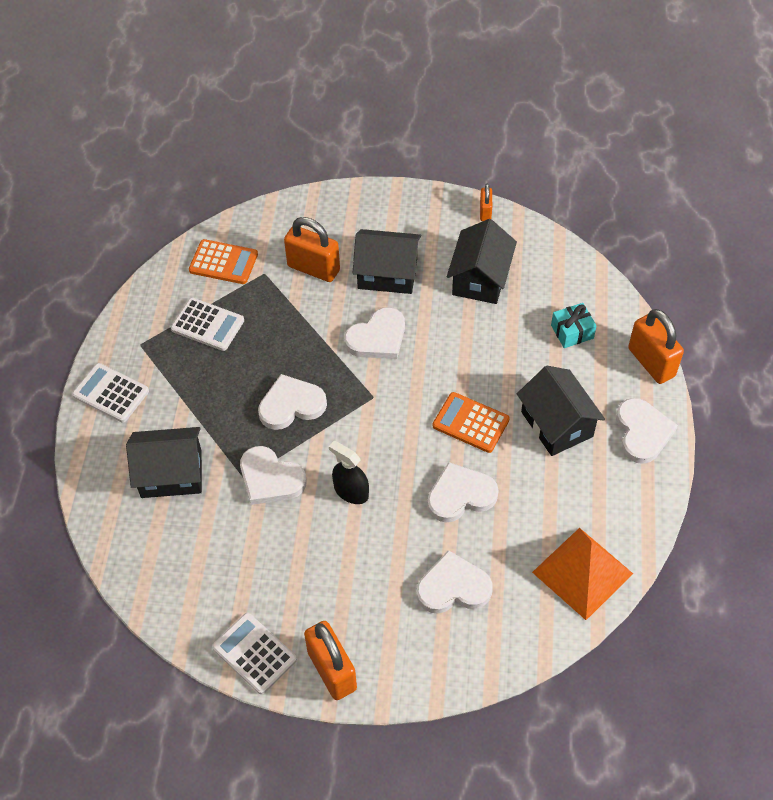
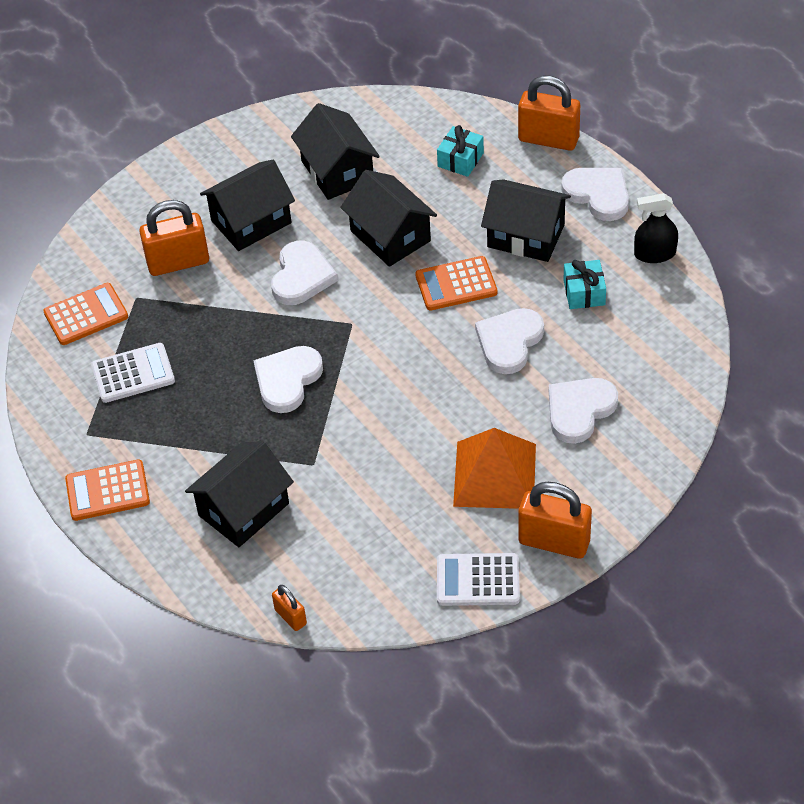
camera: 40 degrees left, 5 degrees down
white calculator [72,363,149,423] -> orange calculator [65,460,150,521]
white heart [240,446,306,505] -> none
black spray bottle [329,441,369,504] -> black spray bottle moved to [634,193,678,263]
orange padlock [480,184,492,221] -> orange padlock moved to [272,585,307,631]
orange pyramid [532,528,633,620] -> orange pyramid moved to [453,428,536,509]
none -> black house [340,170,437,267]
none -> turquoise gift [563,260,606,309]

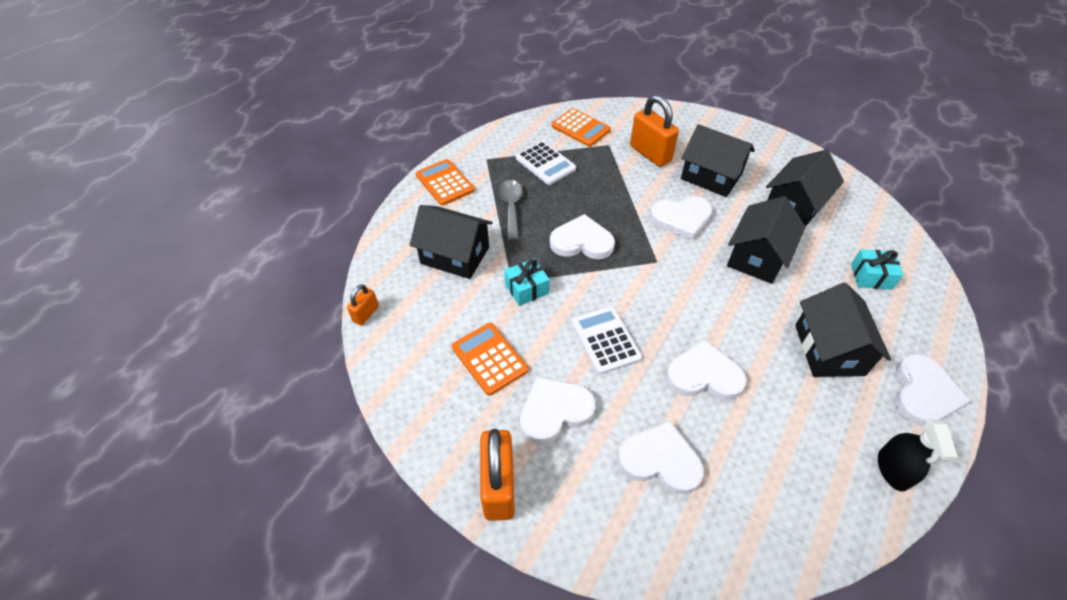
camera: 65 degrees right, 0 degrees up
orange calculator [415,256,497,310] -> orange calculator moved to [452,323,528,396]
white calculator [437,553,520,606] -> white calculator moved to [572,306,642,375]
orange pyramid [453,428,536,509] -> white heart [520,376,596,444]
orange padlock [518,76,580,151] -> none
turquoise gift [563,260,606,309] -> turquoise gift moved to [504,258,550,306]
black spray bottle [634,193,678,263] -> black spray bottle turned 150 degrees counterclockwise [878,419,958,491]
none -> grey spoon [499,180,523,241]

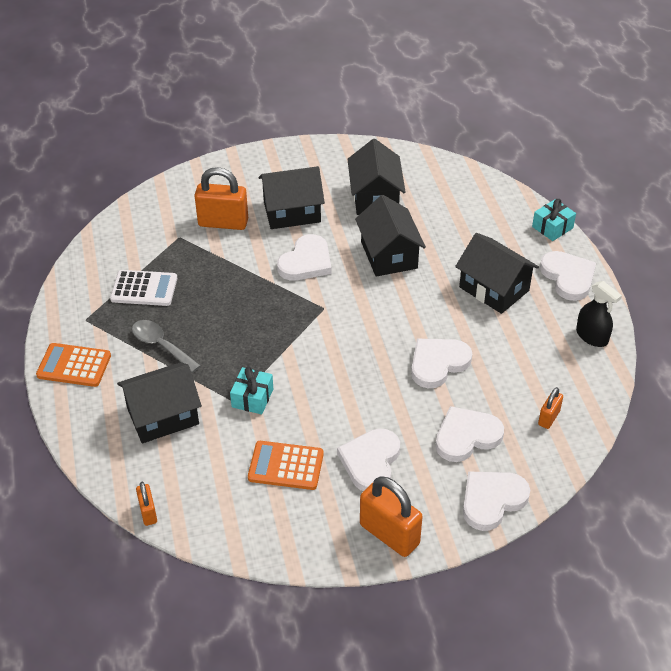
camera: 45 degrees left, 5 degrees down
white heart [550,214,615,259] -> white heart moved to [463,471,530,531]
orange calculator [551,108,611,147] -> none
white calculator [572,306,642,375] -> none
turquoise gift [851,249,903,290] -> turquoise gift moved to [532,199,576,241]
none -> orange padlock [538,387,563,429]

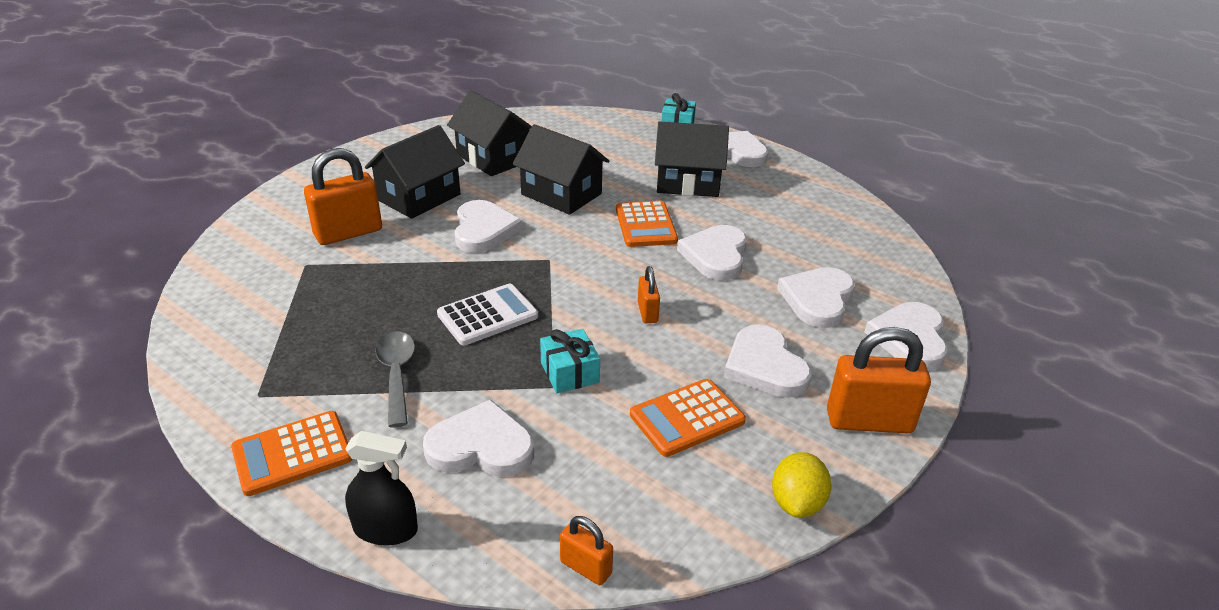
camera: 40 degrees left, 10 degrees down
white calculator [110,270,177,306] -> white calculator moved to [437,284,538,345]
black house [117,362,202,443] -> white heart [423,399,534,477]
grey spoon [132,320,201,373] -> grey spoon turned 75 degrees clockwise [375,331,415,427]
orange padlock [538,387,563,429] -> orange padlock moved to [638,266,660,323]
black spray bottle [576,281,622,347] -> black spray bottle moved to [345,431,418,546]
none -> orange calculator [616,201,678,247]
none -> yellow lemon [772,452,832,518]

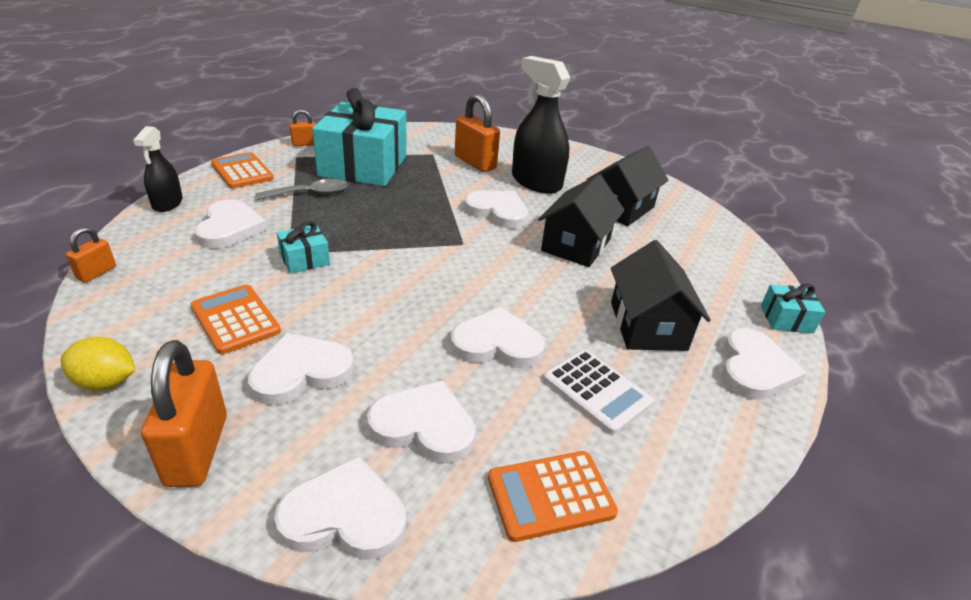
camera: 80 degrees right, 0 degrees up
black house [365,125,465,219] -> black spray bottle [512,56,570,194]
white calculator [437,284,538,345] -> white calculator moved to [543,349,654,434]
white heart [454,200,522,253] -> white heart turned 135 degrees counterclockwise [464,191,529,228]
orange calculator [616,201,678,247] -> orange calculator moved to [488,451,618,542]
orange padlock [638,266,660,323] -> orange padlock moved to [290,109,316,146]
none -> turquoise gift [312,88,407,186]

